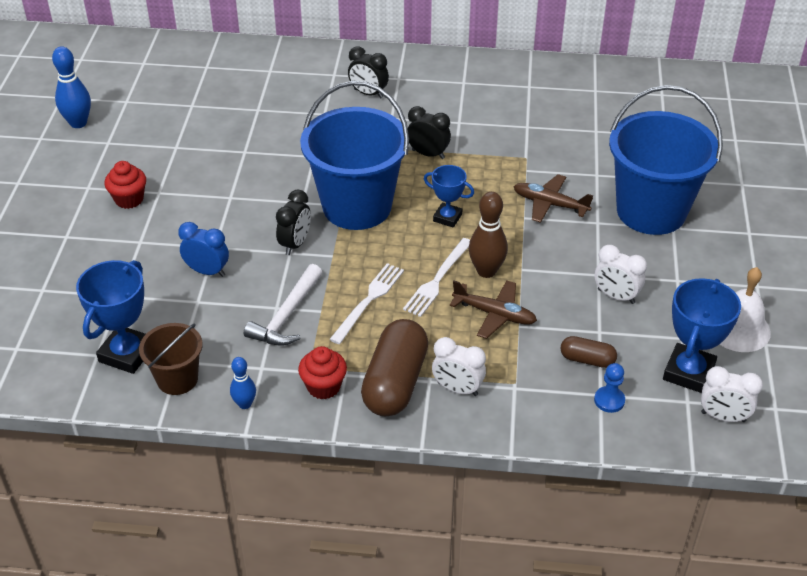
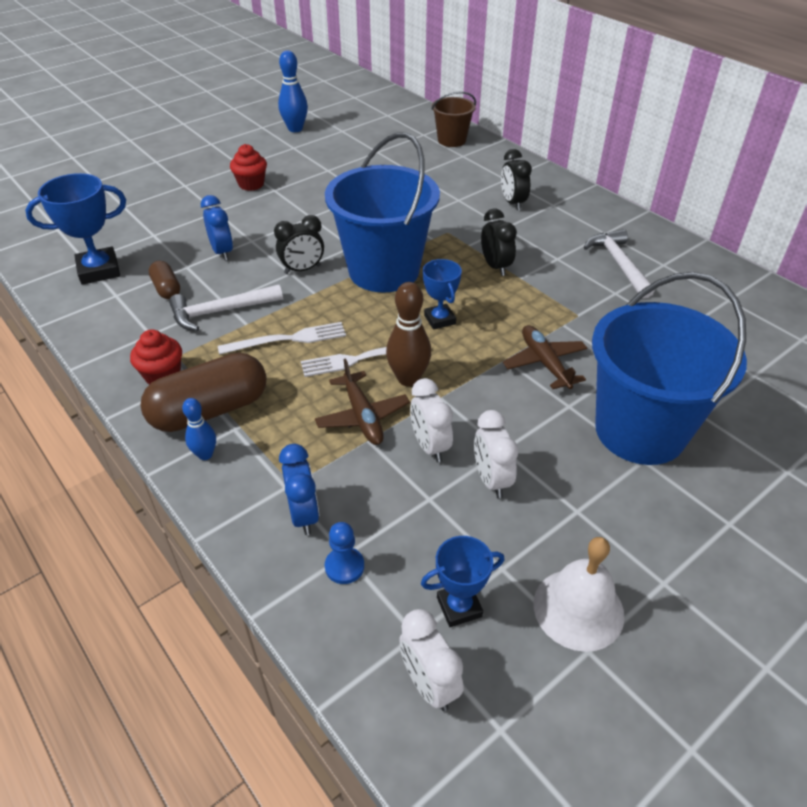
camera: 45 degrees right, 0 degrees up
brown bucket [139,323,203,395] -> brown bucket moved to [431,92,476,147]
blue bowling pin [230,357,256,409] -> blue bowling pin moved to [182,398,216,460]
white clock [432,337,486,396] -> white clock moved to [410,378,453,462]
brown capsule [561,336,617,368] -> brown capsule moved to [149,261,180,299]
blue trophy [663,278,741,393] -> blue trophy [421,536,505,627], size x0.61
none -> blue clock [279,444,319,535]
none -> white hammer [584,229,655,299]

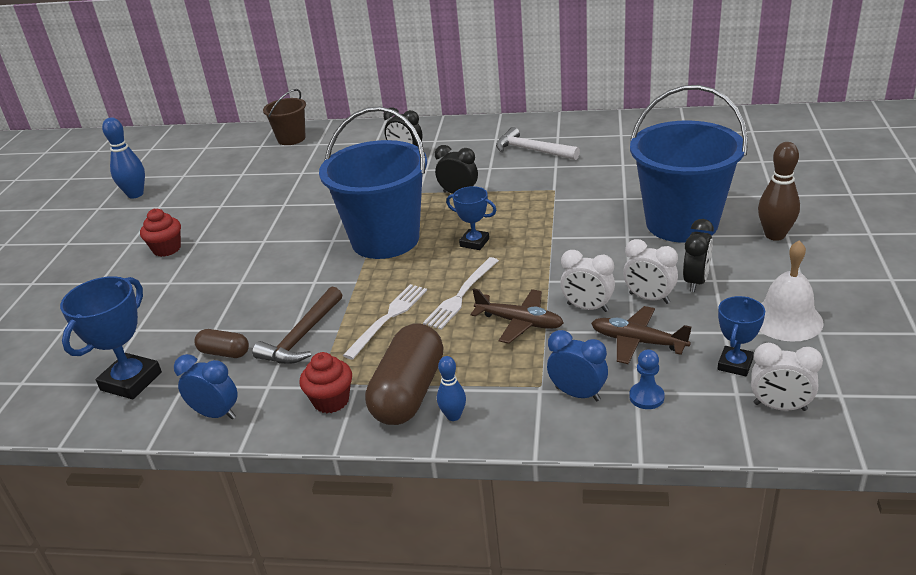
camera: 40 degrees left, 10 degrees down
white hammer [169,285,283,331] -> brown hammer [252,287,342,364]
blue clock [201,195,233,261] -> blue clock moved to [174,354,238,420]
black clock [274,215,324,274] -> black clock moved to [683,219,714,292]
brown bowling pin [386,282,431,386] -> brown bowling pin moved to [758,142,800,241]
brown plane [503,325,588,389] -> brown plane moved to [591,306,691,364]

